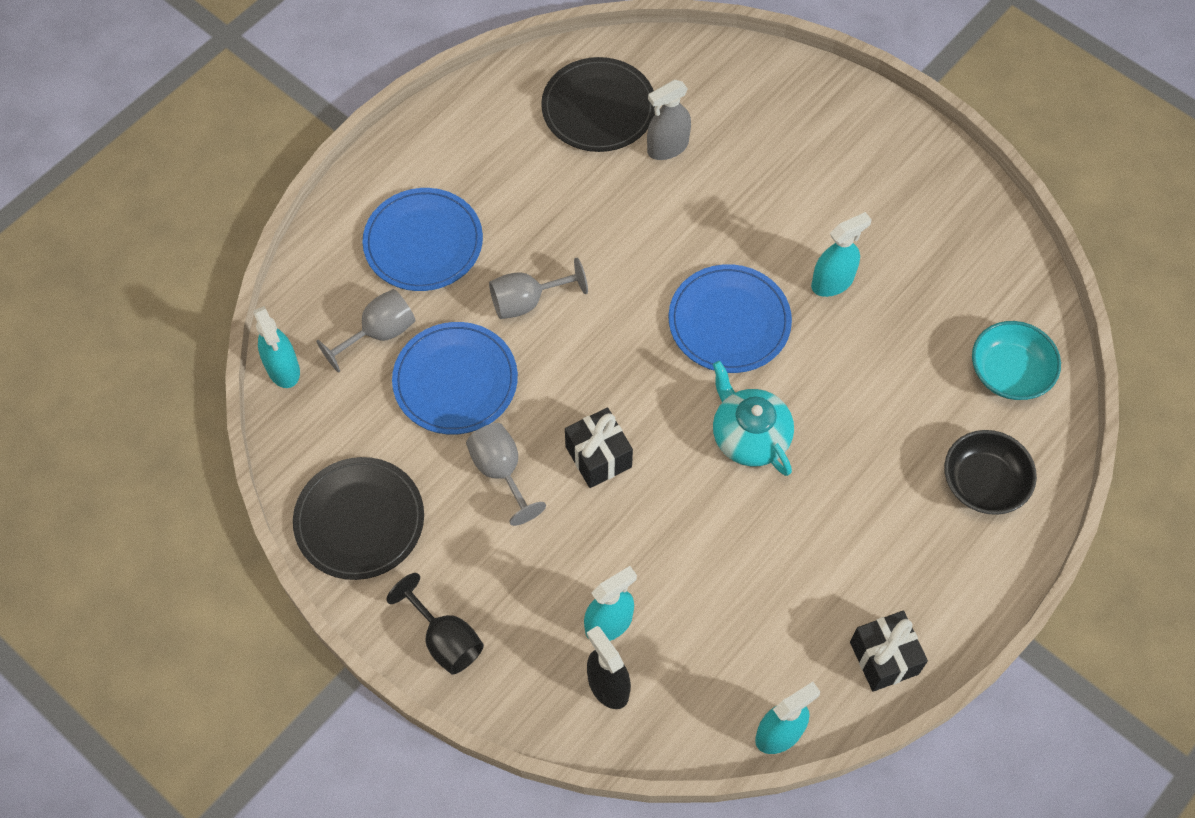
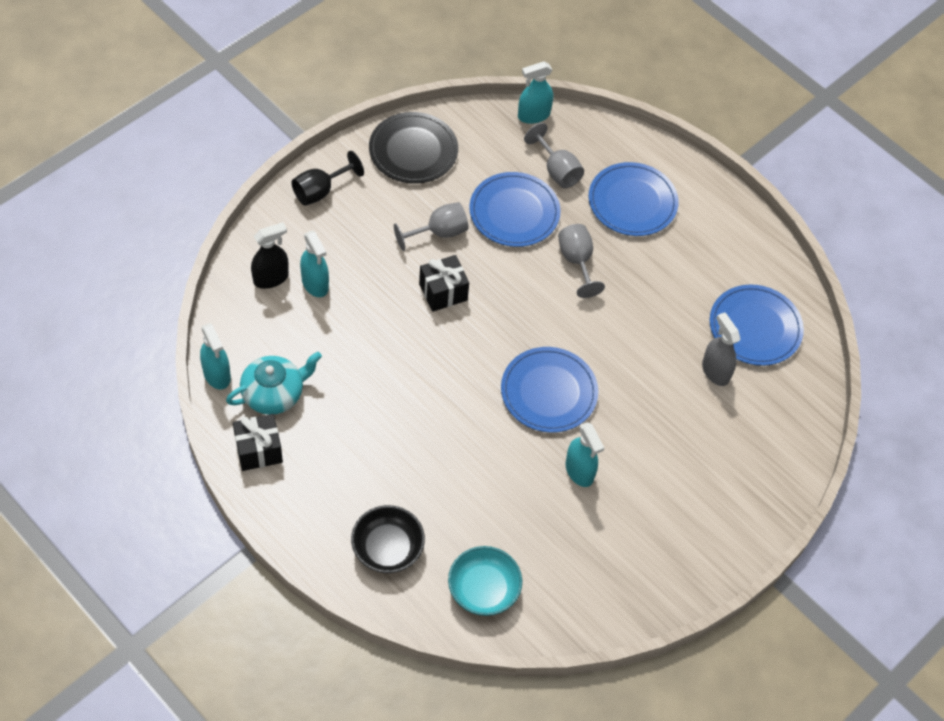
camera: 90 degrees right, 5 degrees down
black plate [541,57,655,152] -> blue plate [710,285,804,366]
turquoise teapot [713,361,794,476] -> turquoise teapot moved to [226,352,322,415]

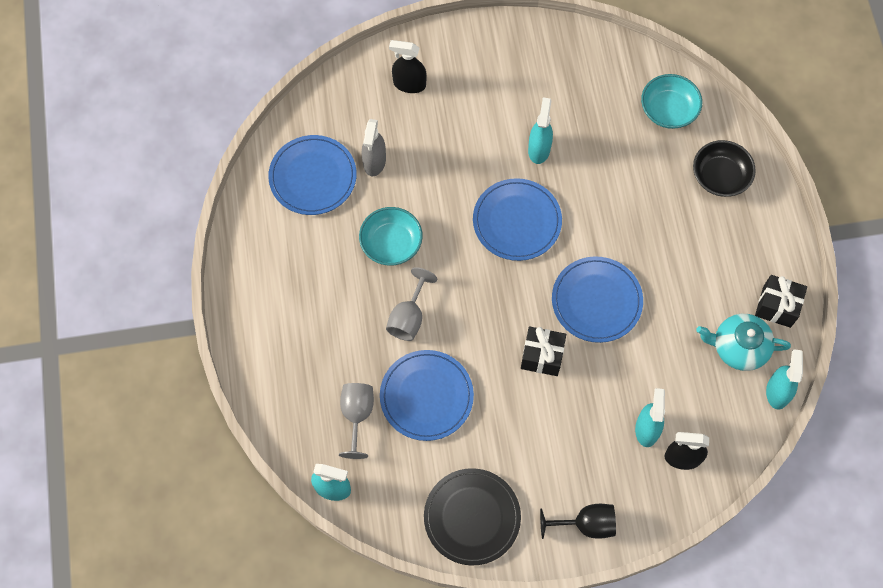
camera: 140 degrees left, 10 degrees up
grey goblet [394,202,469,251] -> none
blue plate [589,162,679,236] -> blue plate moved to [552,256,643,343]
none -> turquoise bowl [359,207,423,266]
none -> black spray bottle [389,40,427,93]

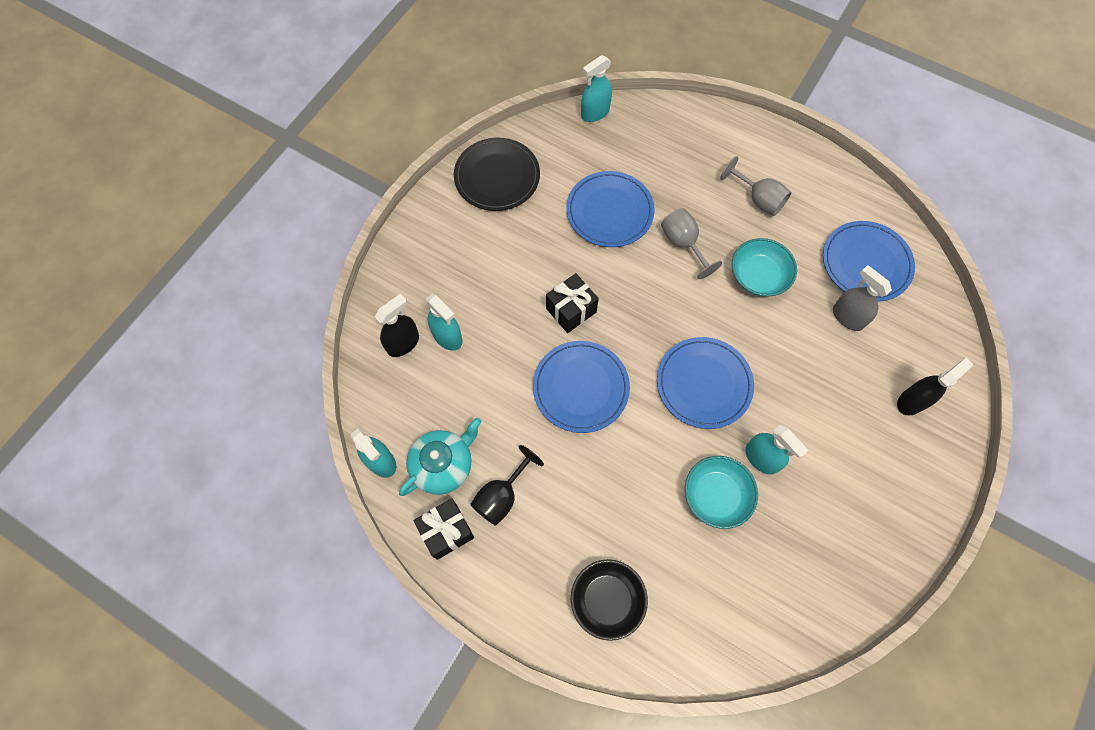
camera: 130 degrees right, 0 degrees up
grey goblet [339,383,374,459] -> grey goblet moved to [720,156,792,216]
black goblet [540,504,616,539] -> black goblet moved to [470,445,544,526]
turquoise bowl [641,74,702,129] -> turquoise bowl moved to [685,456,758,529]

